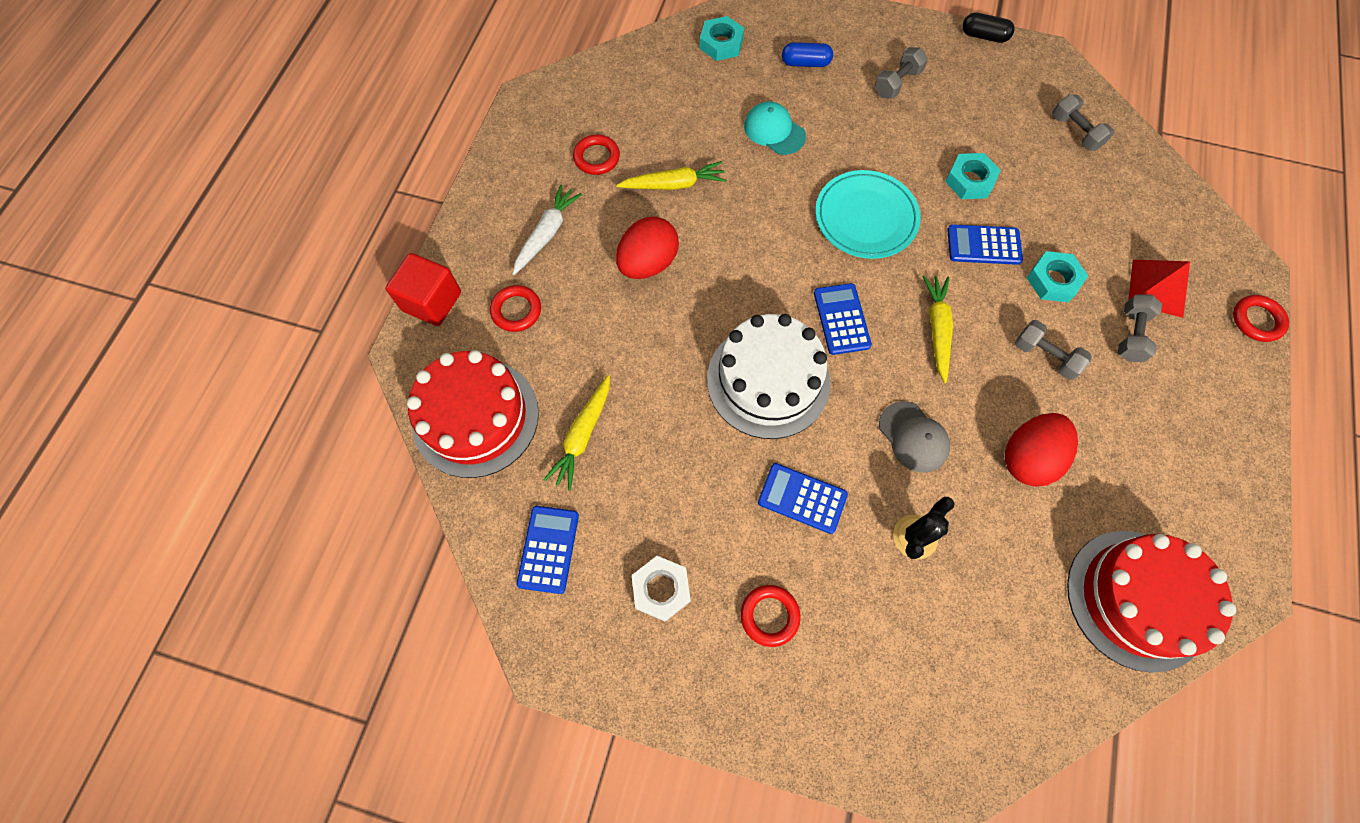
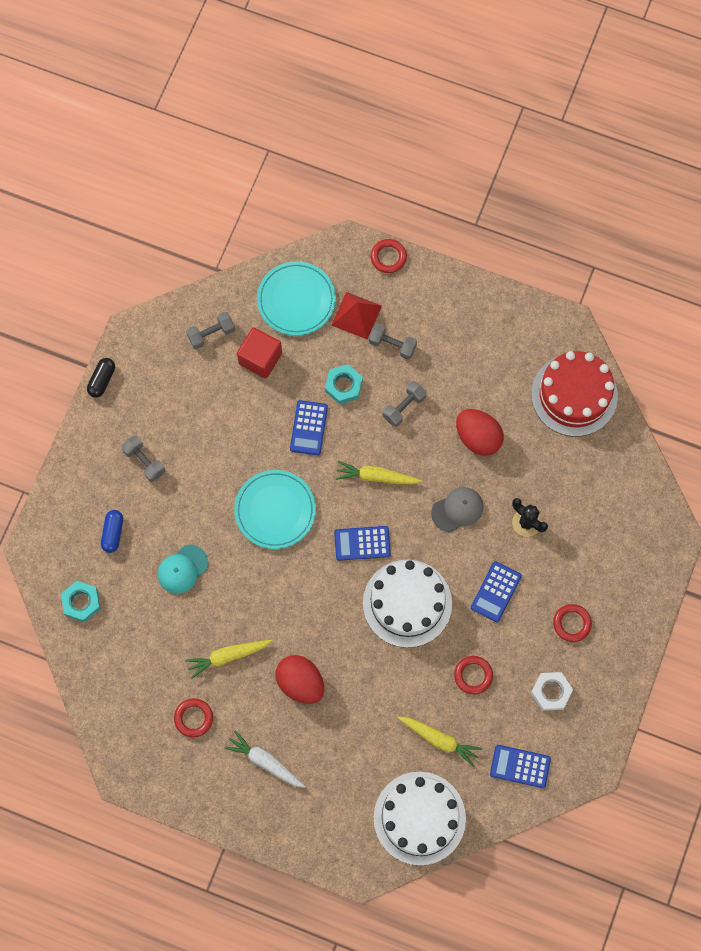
camera: 85 degrees left, 5 degrees up
red cube [386,253,461,326] -> red cube moved to [237,328,282,378]
red cake [407,350,539,478] -> white cake [373,772,466,866]
red ring [490,285,541,332] -> red ring moved to [454,656,493,695]
yellow carrot [616,161,726,190] -> yellow carrot turned 105 degrees counterclockwise [185,640,272,679]
turquoise nut [945,153,1001,199] -> none
none -> turquoise plate [257,261,336,336]

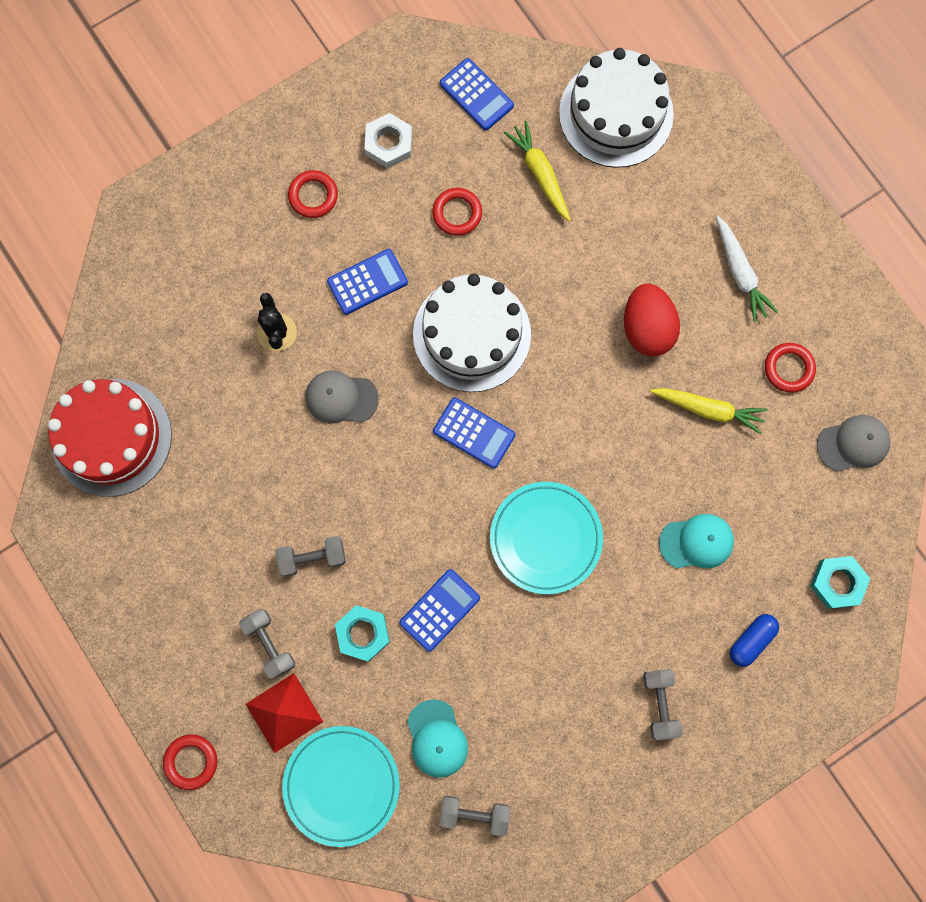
camera: 145 degrees left, 5 degrees up
black capsule [87,358,115,398] -> none
red cube [237,328,282,378] -> turquoise cap [407,699,468,778]
yellow carrot [335,461,422,484] -> none
red egg [456,409,504,456] -> none
none -> grey cap [817,415,891,472]

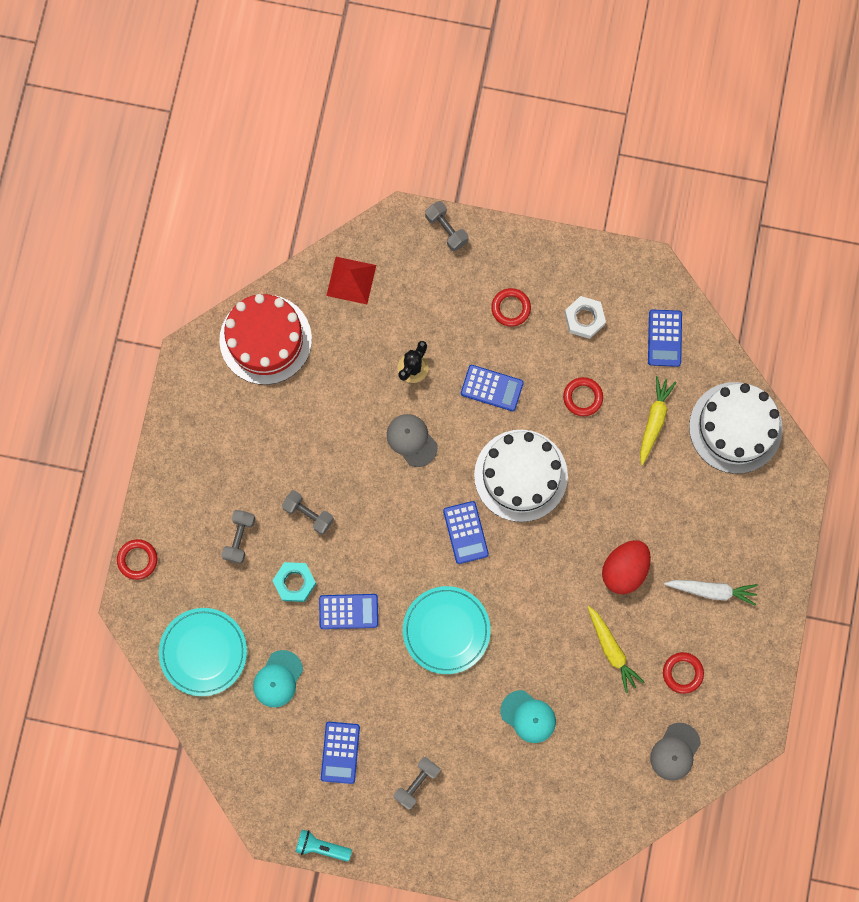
camera: 45 degrees right, 0 degrees up
red pyramid [246,673,323,753] -> red pyramid moved to [326,257,376,304]
grey dumbbell [439,796,510,836] -> grey dumbbell moved to [425,201,469,251]
white carrot [716,215,778,322] -> white carrot turned 105 degrees counterclockwise [664,580,758,606]
blue capsule [730,614,779,667] -> none
turquoise nut [810,556,870,609] -> none
grey cap [817,415,891,472] -> grey cap turned 90 degrees clockwise [650,723,701,781]
none -> turquoise flashlight [296,830,352,862]
none -> blue calculator [321,722,360,784]

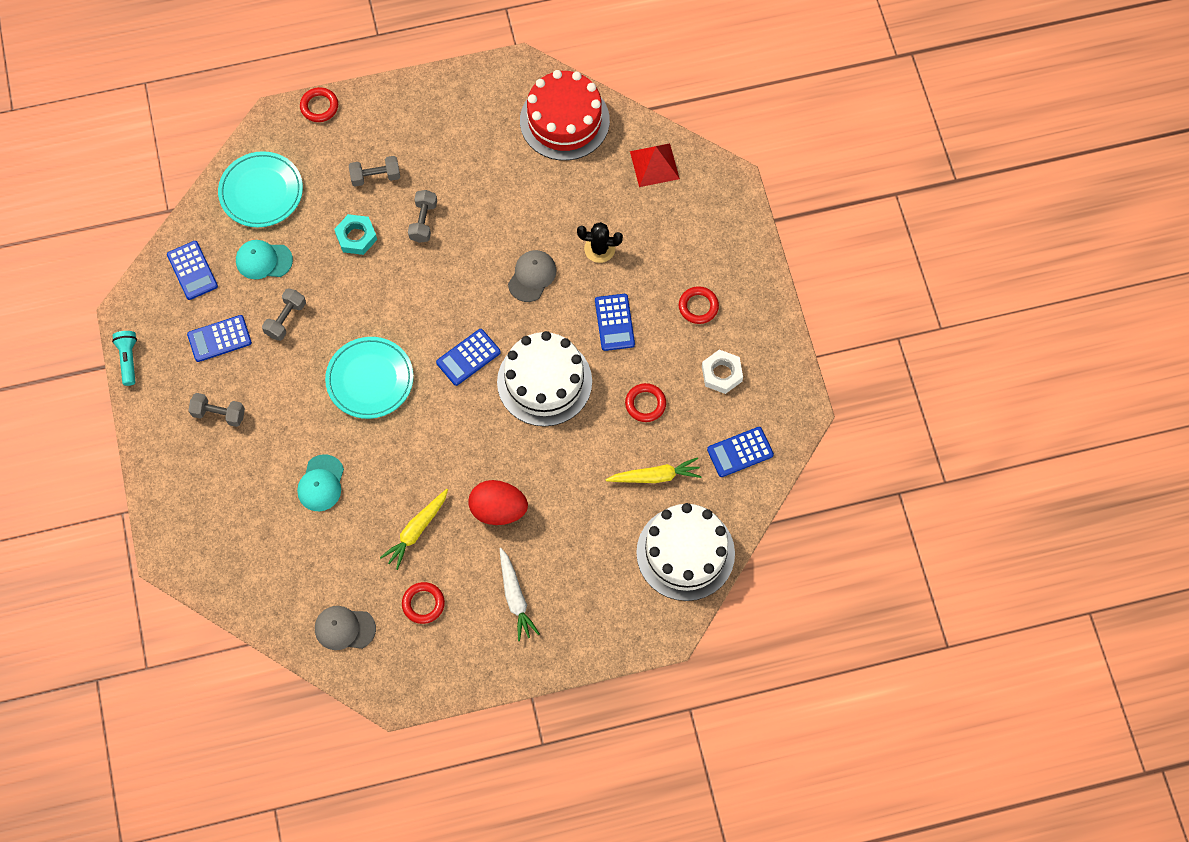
camera: 65 degrees right, 10 degrees down
blue calculator [319,594,378,629] -> blue calculator moved to [167,241,218,300]
grey dumbbell [425,201,469,251] -> grey dumbbell moved to [262,288,306,341]

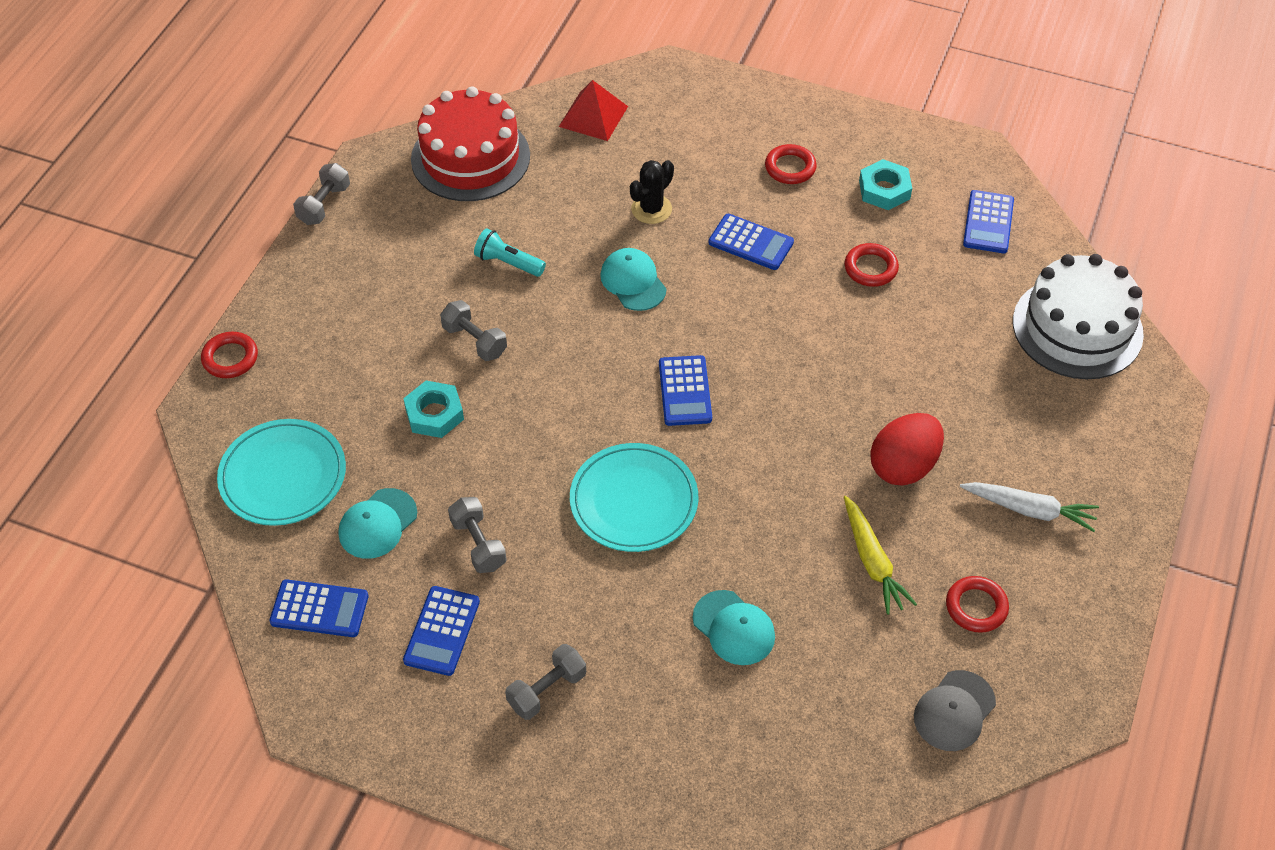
camera: 55 degrees left, 15 degrees down
turquoise flashlight [112,331,137,386] -> turquoise flashlight moved to [474,228,546,277]
grey dumbbell [349,156,400,187] -> grey dumbbell moved to [293,163,350,225]
white cake [497,331,592,427] -> none
grey cap [508,250,557,302] -> turquoise cap [600,248,667,311]
yellow carrot [605,457,702,483] -> none
white nut [702,350,743,394] -> turquoise nut [859,159,912,210]

